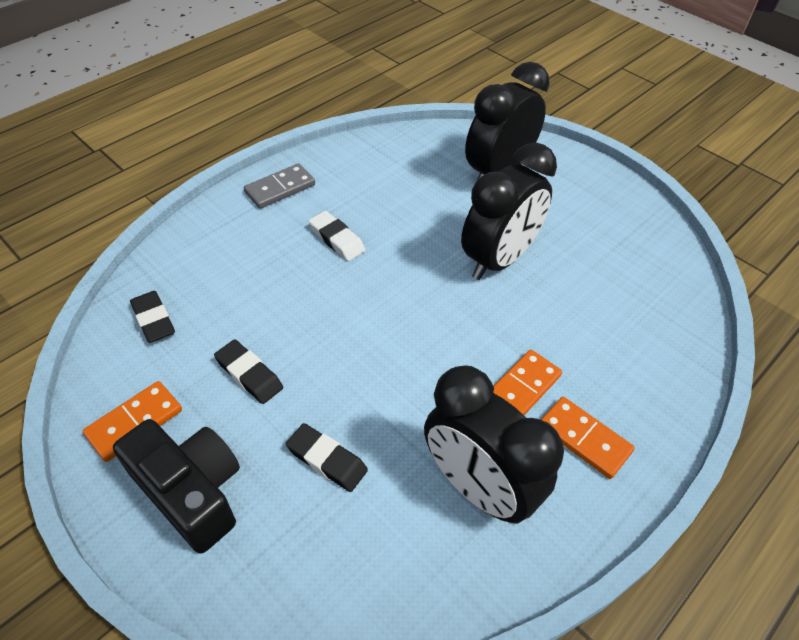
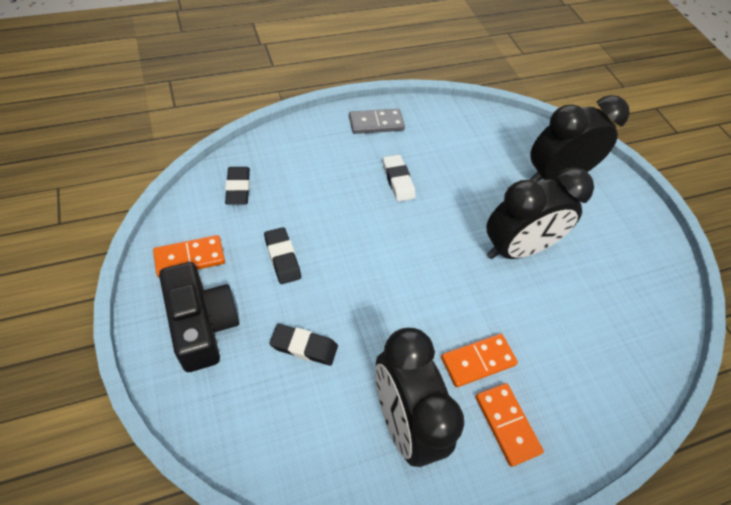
camera: 20 degrees right, 5 degrees up
black eraser [286,423,368,492] -> black eraser turned 45 degrees counterclockwise [270,324,338,366]

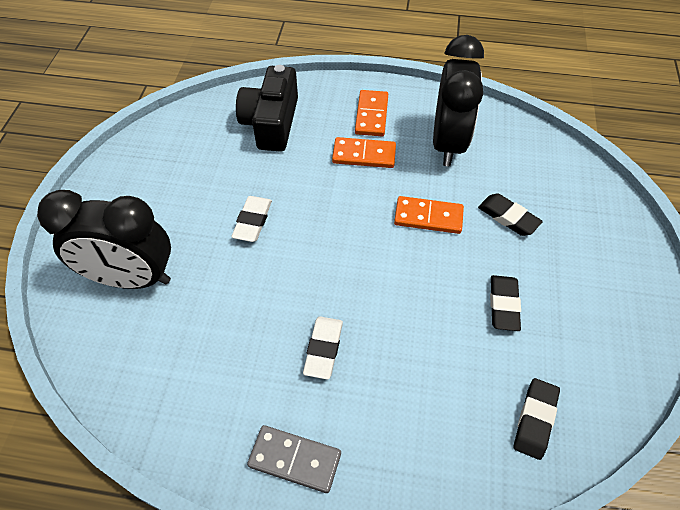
camera: 145 degrees left, 0 degrees up
orange domino [153,235,225,277] -> orange domino moved to [394,196,464,234]
black camera [159,262,239,372] -> black camera moved to [236,65,298,152]
black clock [487,167,594,259] -> white eraser [231,196,272,242]

